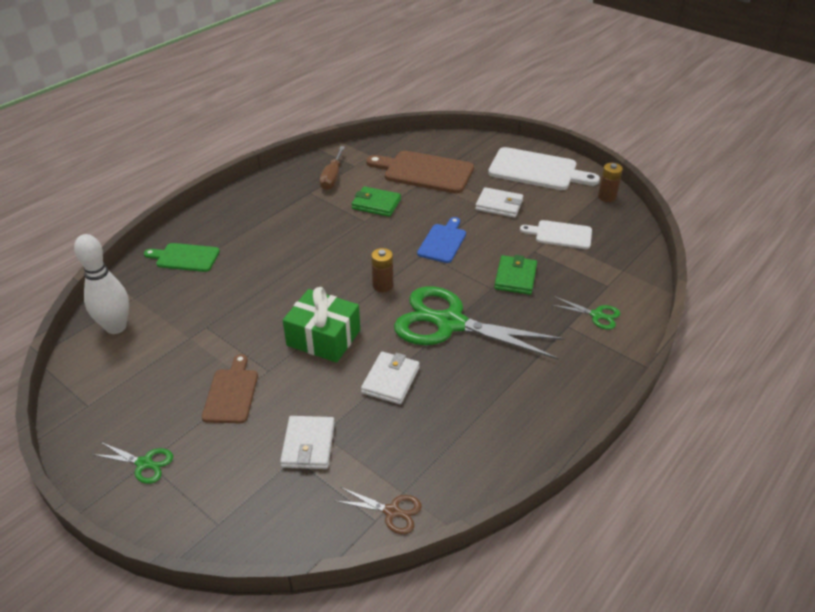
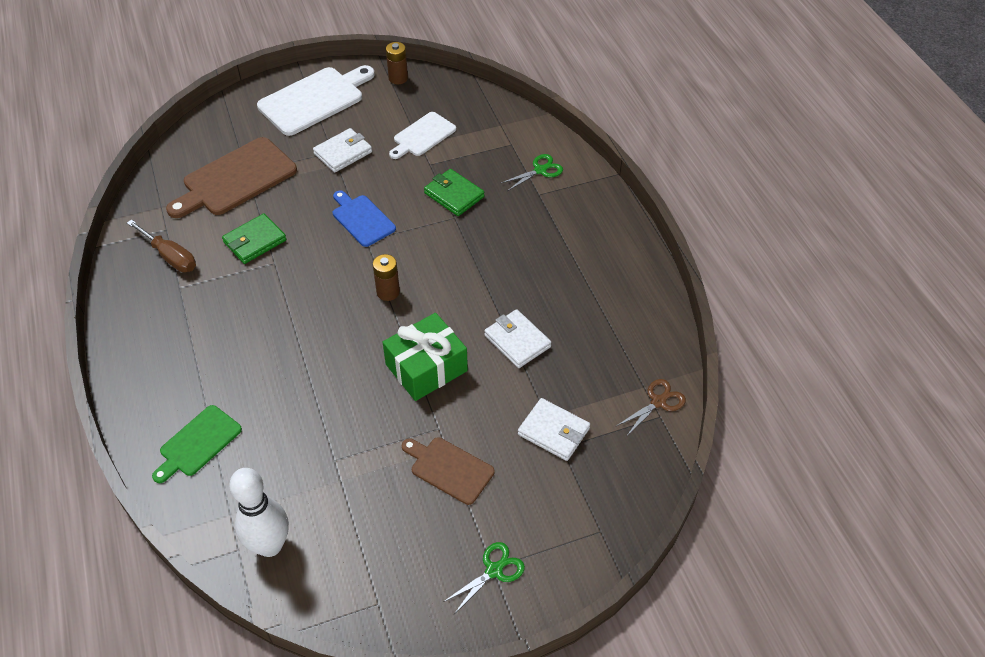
camera: 60 degrees left, 10 degrees up
green scissors [394,286,565,359] -> none

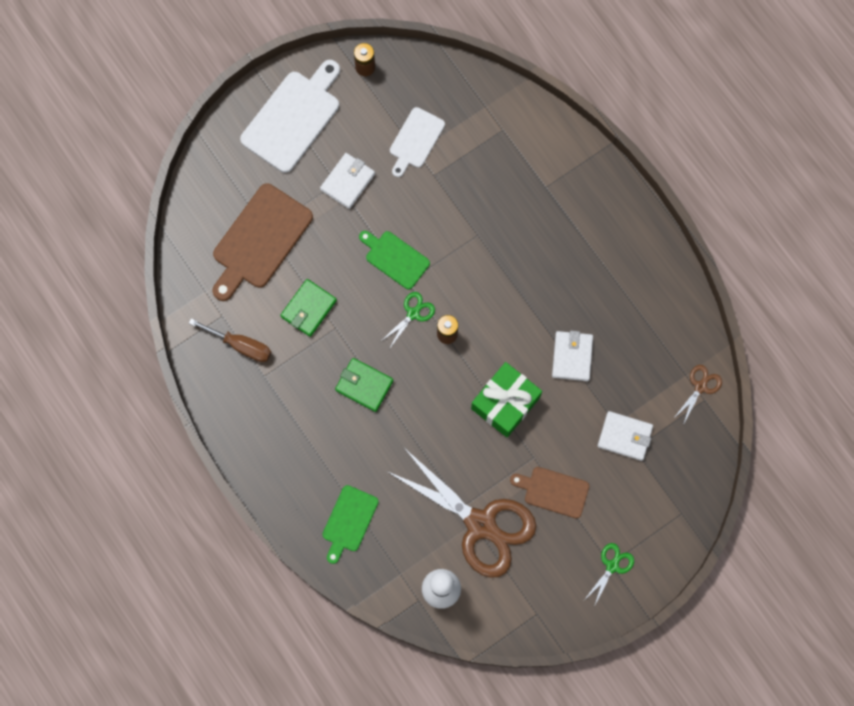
camera: 15 degrees left, 25 degrees up
blue cutting board [333,190,396,247] -> green cutting board [359,231,430,290]
green wallet [424,169,484,216] -> green wallet moved to [335,358,393,412]
white wallet [484,309,551,368] -> white wallet turned 60 degrees clockwise [552,331,593,381]
green scissors [501,154,563,191] -> green scissors moved to [381,292,435,348]
none -> brown scissors [387,449,536,578]

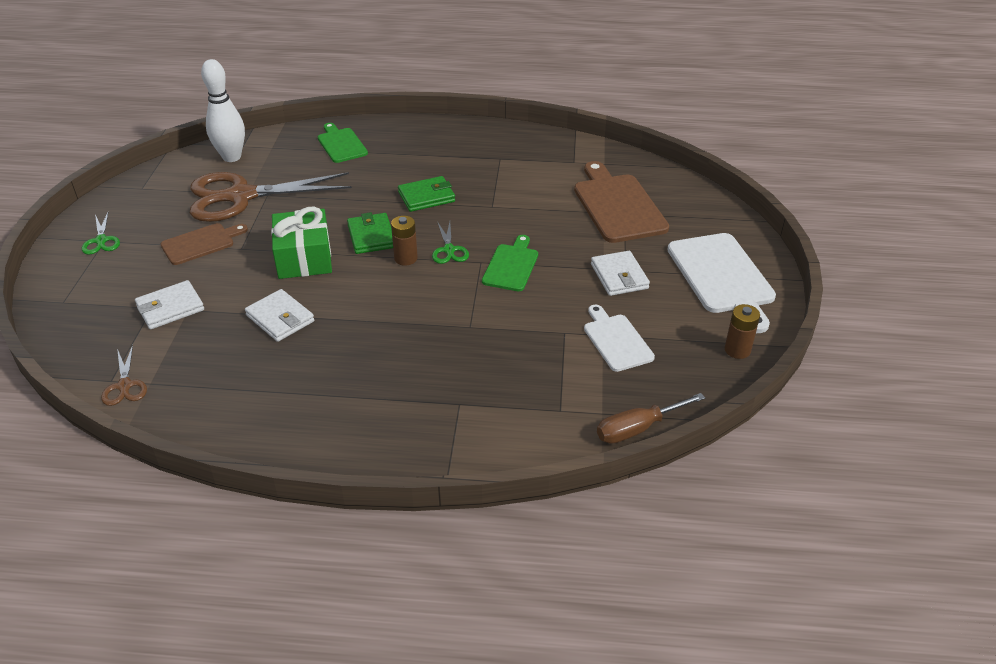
camera: 130 degrees right, 35 degrees down
brown screwdriver [189,318,271,362] -> brown screwdriver moved to [597,393,705,444]
green wallet [280,279,337,337] -> green wallet moved to [347,212,393,254]
green cutting board [359,231,430,290] -> green cutting board turned 60 degrees counterclockwise [482,235,538,291]

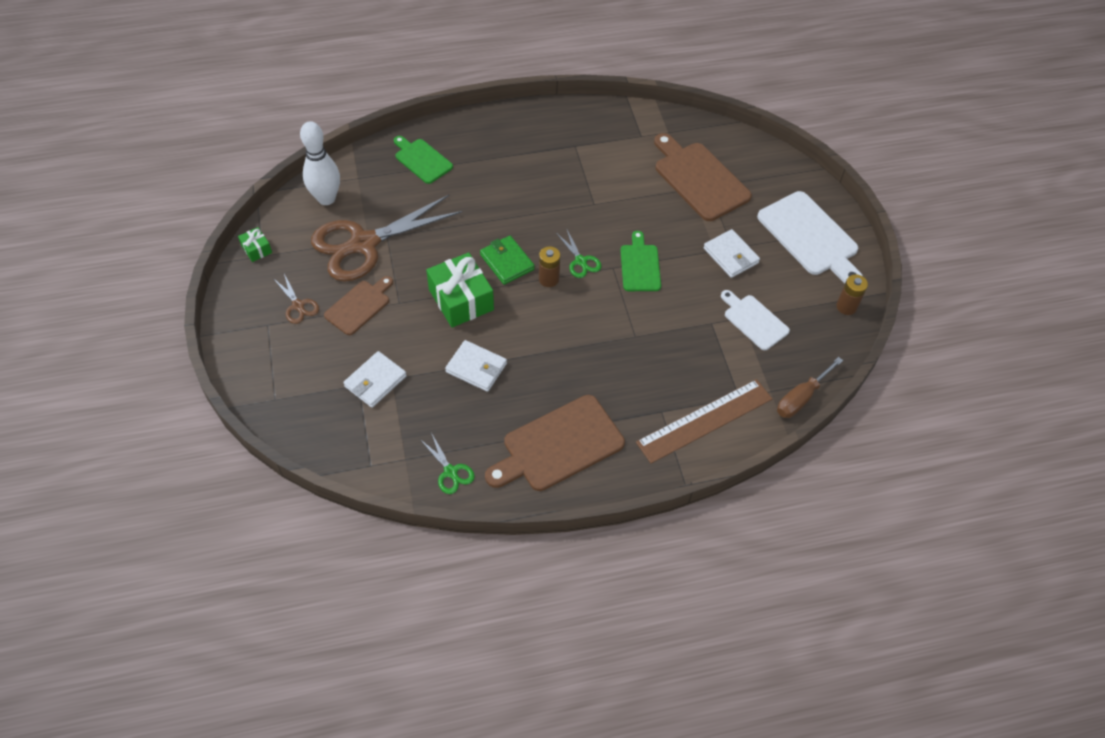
camera: 20 degrees left, 15 degrees up
green scissors [82,213,120,255] -> green scissors moved to [420,433,475,494]
brown scissors [101,345,147,406] -> brown scissors moved to [273,274,319,324]
green wallet [398,176,455,212] -> none
none -> green gift [238,227,272,262]
none -> brown cutting board [485,395,625,491]
none -> brown ruler [636,379,772,464]

